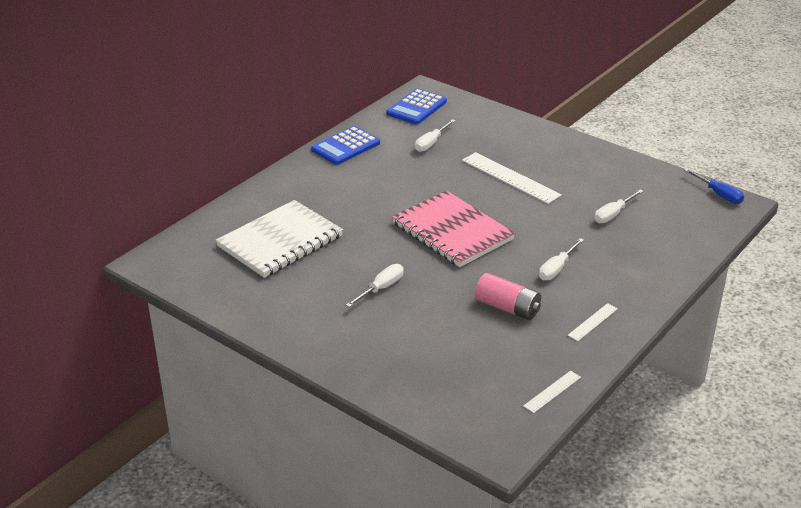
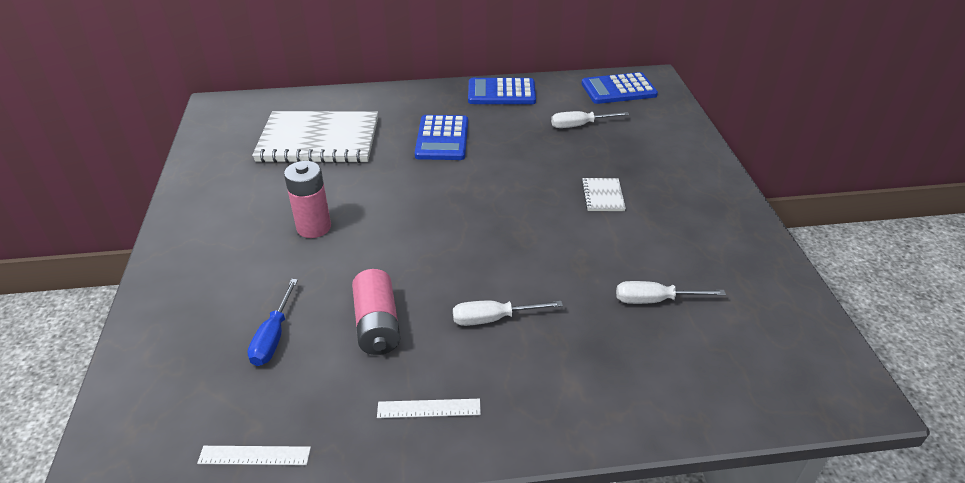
camera: 45 degrees right, 5 degrees up
white screwdriver [346,264,404,307] -> pink battery [284,161,331,238]
pink notebook [392,191,515,267] -> none
white ruler [462,152,562,204] -> white notebook [581,178,626,211]
blue screwdriver [684,169,744,204] -> blue screwdriver moved to [247,279,298,366]
none -> blue calculator [415,115,468,160]

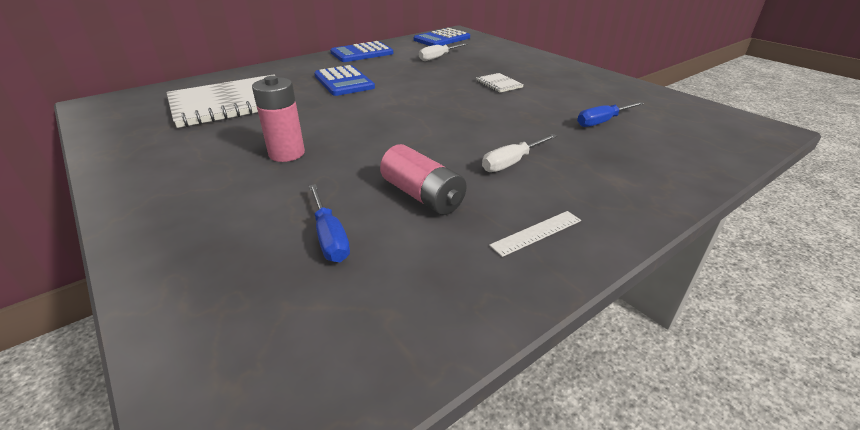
camera: 30 degrees left, 5 degrees down
white ruler [197,446,311,465] -> none
white screwdriver [616,281,726,304] -> blue screwdriver [577,102,644,127]

